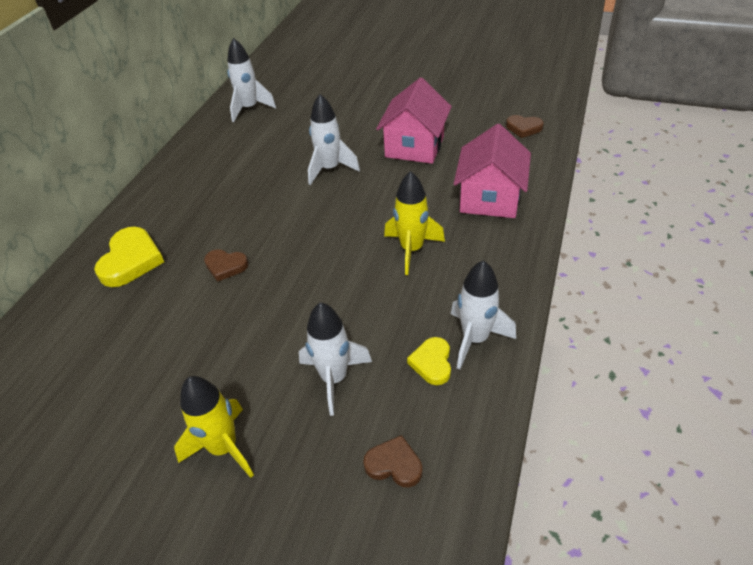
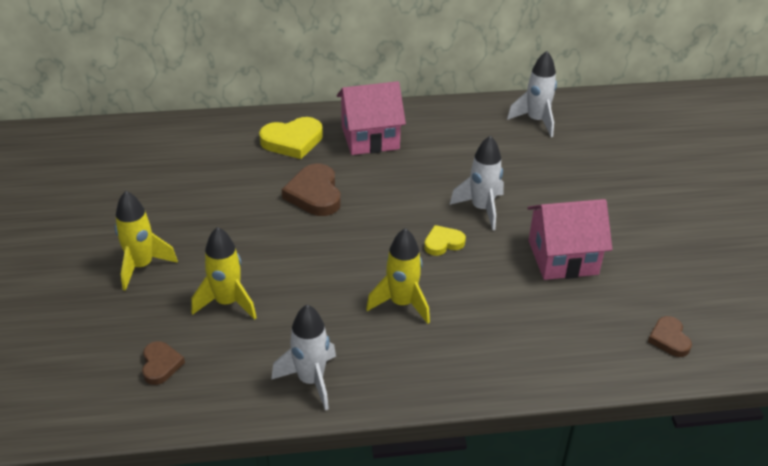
camera: 60 degrees right, 5 degrees down
brown heart [204,249,249,282] -> brown heart [282,164,341,216], size x1.68
white rocket [299,302,372,416] -> yellow rocket [191,227,257,320]
yellow heart [407,337,451,385] -> yellow heart moved to [424,225,466,256]
pink house [454,124,531,218] -> pink house moved to [337,81,406,155]

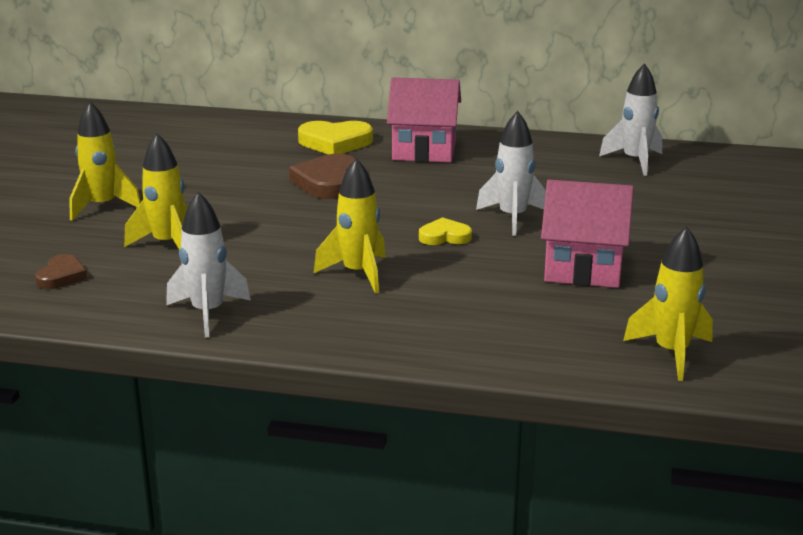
camera: 20 degrees right, 15 degrees down
brown heart [648,316,692,357] -> yellow rocket [623,226,713,381]

